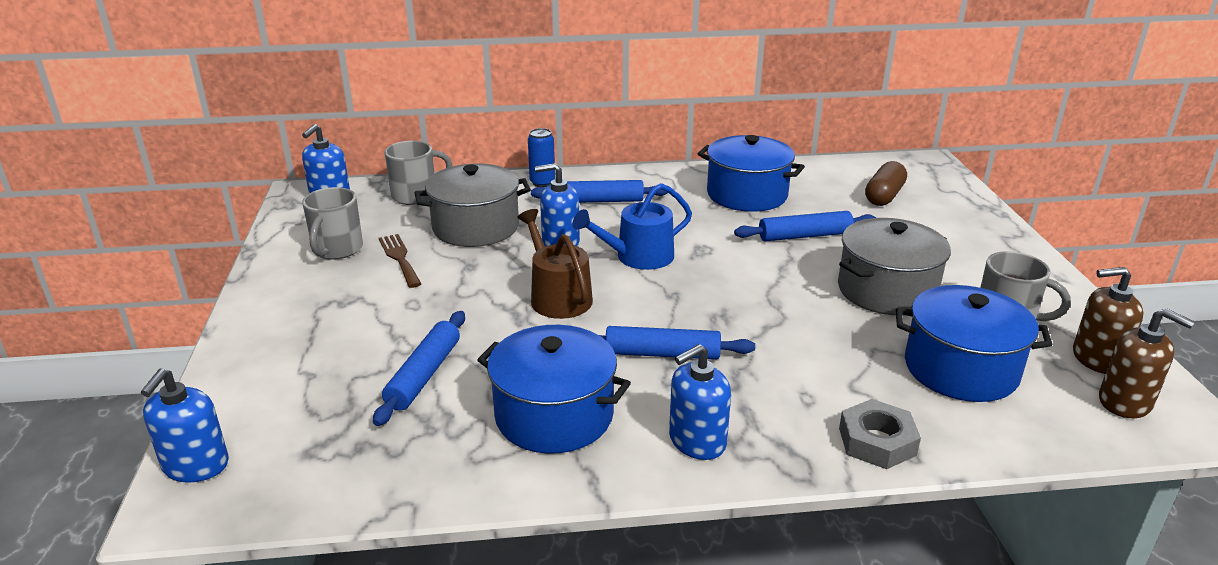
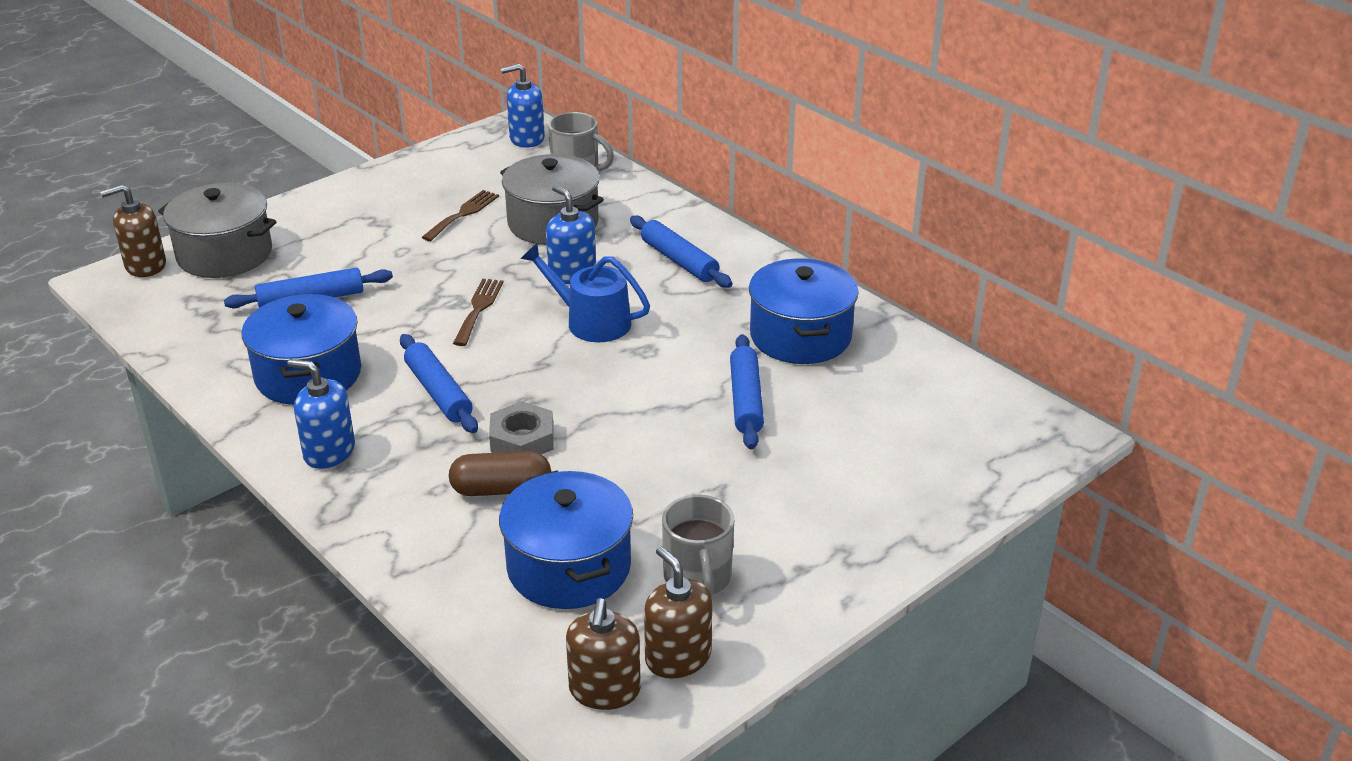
camera: 55 degrees right, 5 degrees up
blue soap dispenser [141,368,229,483] -> brown soap dispenser [100,184,166,277]
grey mug [302,187,363,260] -> none
brown watering can [517,209,593,319] -> brown fork [453,279,503,346]
blue can [528,128,555,187] -> none
blue rolling pin [734,211,876,241] -> blue rolling pin turned 45 degrees clockwise [730,334,764,449]
grey pot [838,218,951,315] -> grey pot moved to [158,183,277,278]
grey nut [839,399,921,469] -> grey nut moved to [489,401,554,454]
brown capsule [865,161,907,206] -> brown capsule moved to [449,451,551,496]

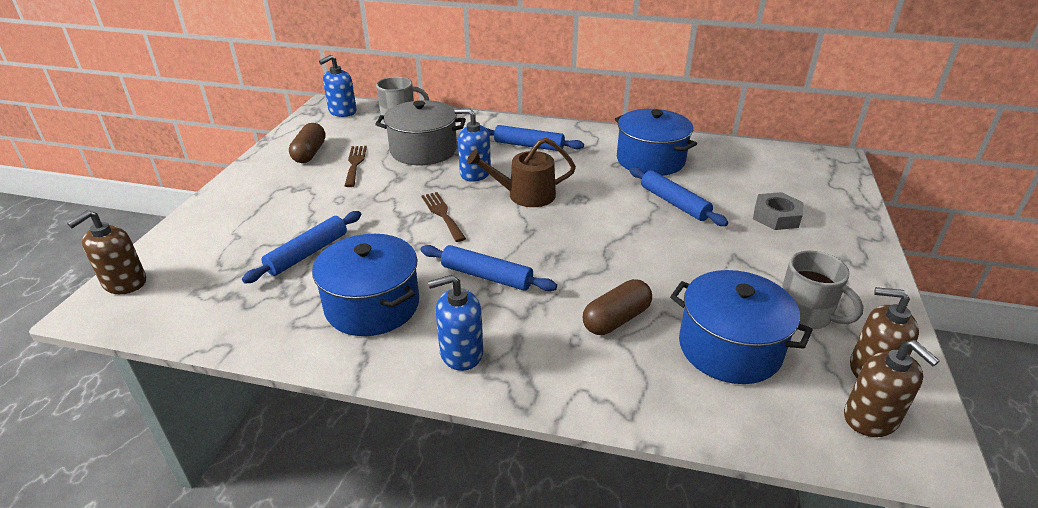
camera: 35 degrees left, 0 degrees up
grey pot [158,183,277,278] -> none
grey nut [489,401,554,454] -> grey nut moved to [753,192,804,230]
blue watering can [520,243,650,342] -> brown watering can [467,138,576,207]
none -> brown capsule [289,123,326,163]

